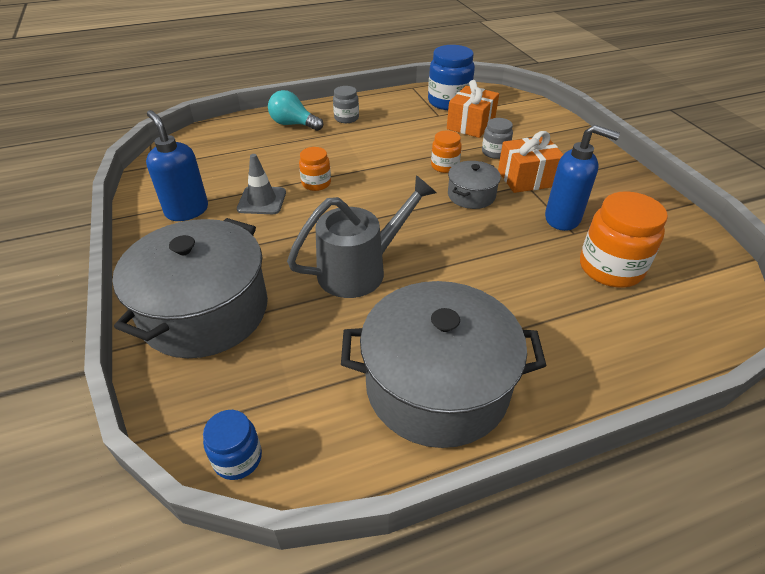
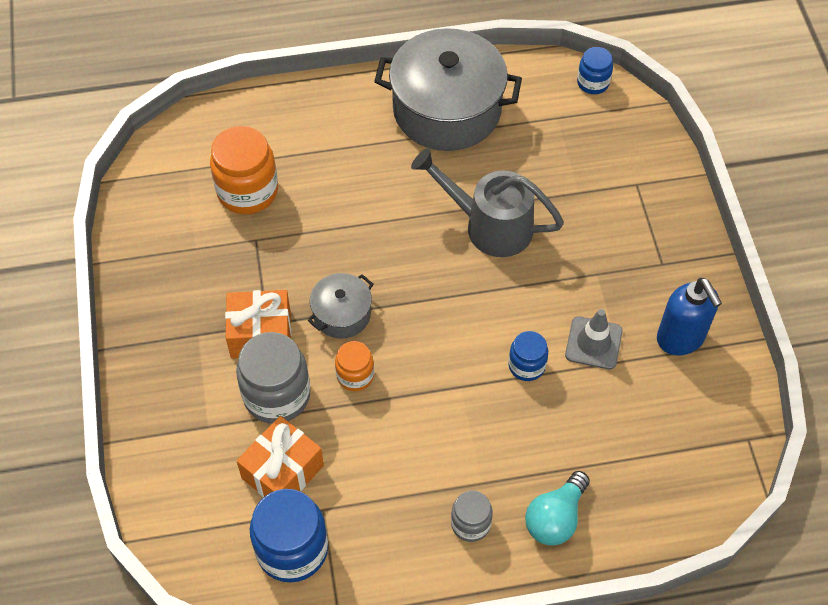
camera: 170 degrees left, 15 degrees up
grey pot [113,218,268,358] -> none
turquoise light bulb [268,90,323,131] -> turquoise light bulb turned 90 degrees clockwise [525,471,590,546]
grey watering can [287,175,436,298] -> grey watering can turned 45 degrees clockwise [411,148,564,257]
orange jar [299,147,331,191] -> blue jar [508,331,548,381]
grey jar [482,118,513,159] -> grey jar [236,332,311,424], size x1.79
blue soap dispenser [545,125,620,231] -> none

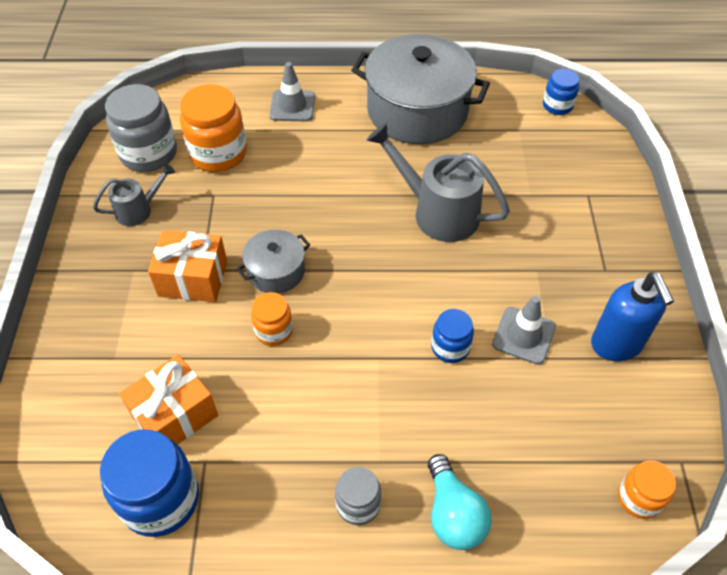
camera: 10 degrees right, 5 degrees down
grey jar [236,332,311,424] -> grey jar moved to [105,84,177,172]
turquoise light bulb [525,471,590,546] -> turquoise light bulb turned 60 degrees counterclockwise [428,454,492,550]
none -> grey watering can [93,163,175,226]
none -> grey traffic cone [270,62,315,121]
none -> orange jar [618,461,676,519]

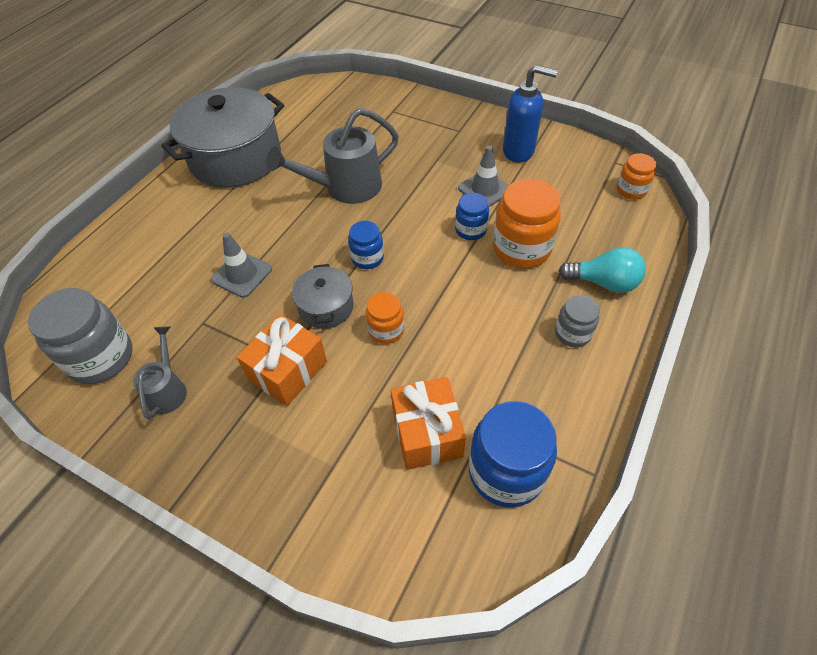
camera: 60 degrees left, 0 degrees up
orange jar [180,84,247,172] -> orange jar moved to [493,179,561,268]
grey traffic cone [270,62,315,121] -> grey traffic cone moved to [211,233,272,298]
blue jar [543,69,579,115] -> blue jar moved to [348,221,384,269]

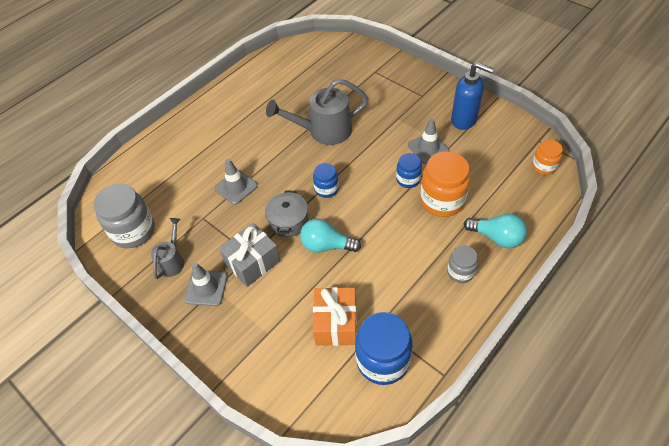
camera: 15 degrees right, 0 degrees up
grey pot [161,87,284,188] -> none
orange gift [237,314,327,406] -> grey gift [219,223,280,287]
orange jar [366,292,404,344] -> turquoise light bulb [300,219,361,253]
none -> grey traffic cone [184,262,228,306]

